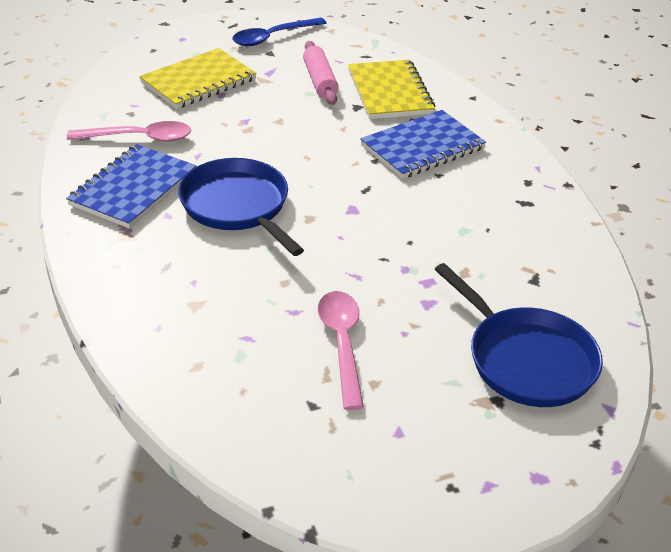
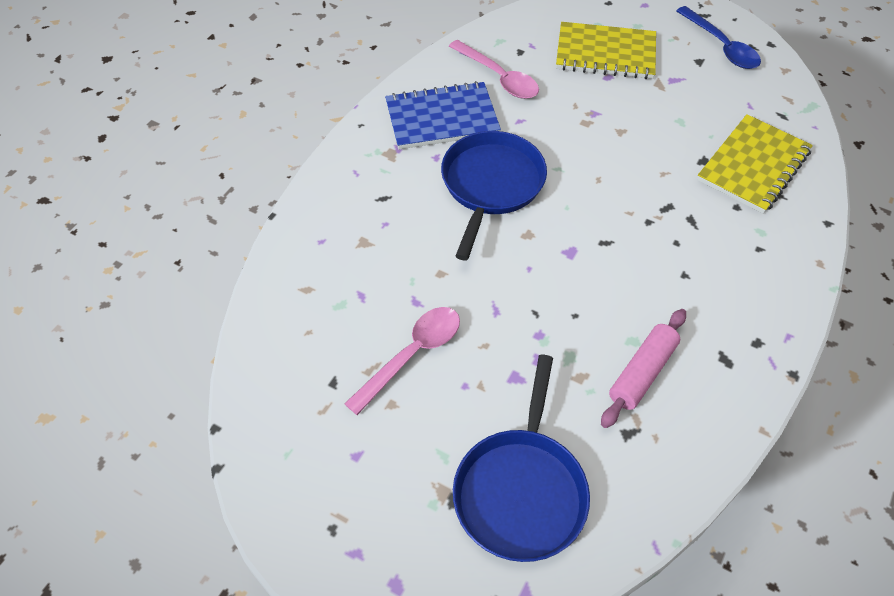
camera: 50 degrees right, 15 degrees up
blue spoon [232,17,326,46] -> blue spoon turned 135 degrees counterclockwise [676,6,761,69]
pink rolling pin [303,41,339,105] -> pink rolling pin moved to [601,309,686,428]
blue notebook [360,110,486,179] -> none

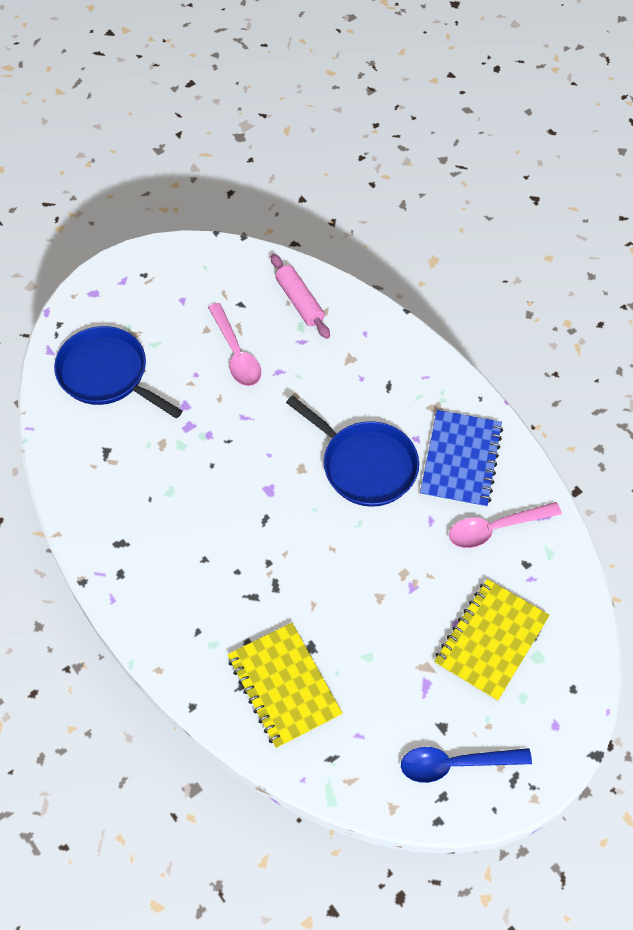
camera: 115 degrees right, 5 degrees up
pink rolling pin [601,309,686,428] -> pink rolling pin moved to [271,254,330,339]

